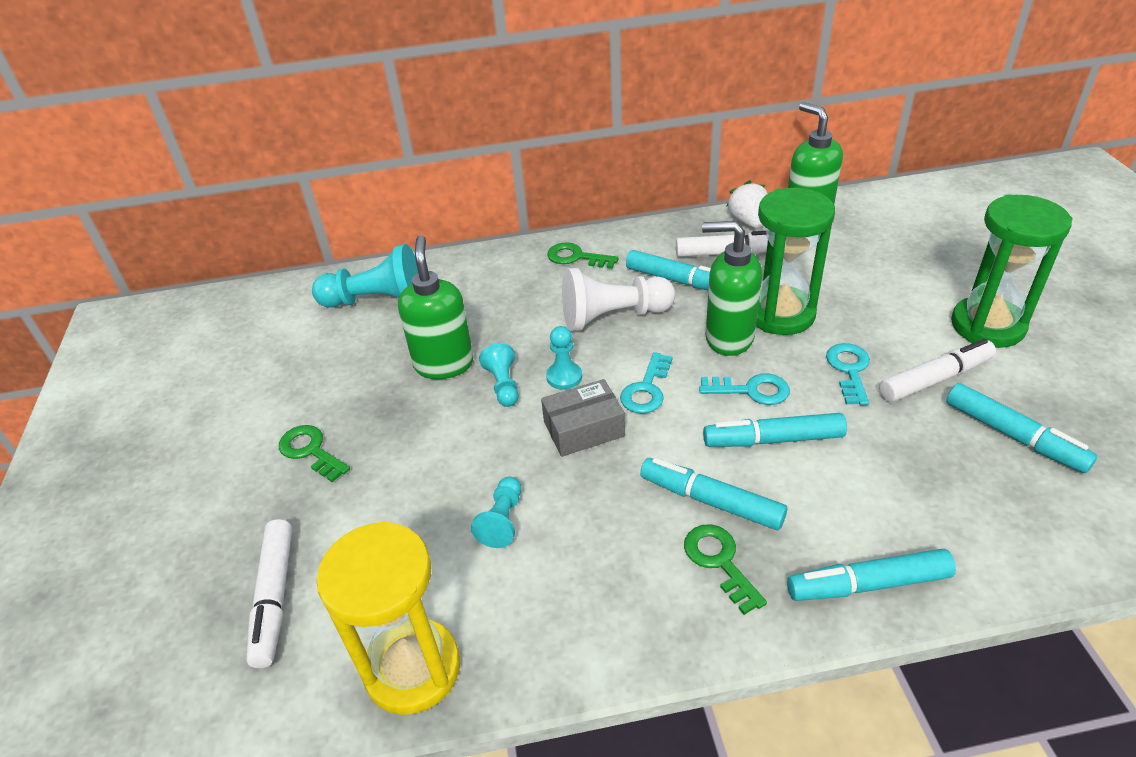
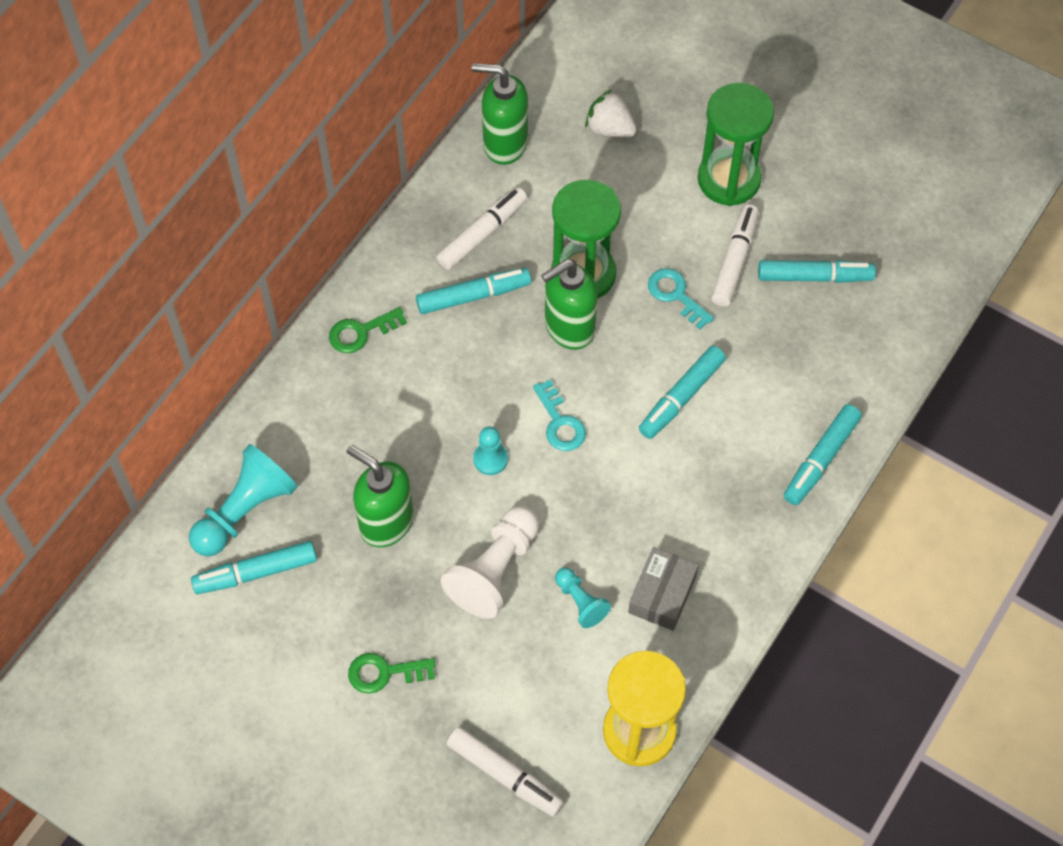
camera: 50 degrees left, 20 degrees up
turquoise pawn [479,343,519,407] -> none
grey box [541,379,625,457] -> grey box moved to [628,547,699,631]
white pawn [562,268,675,331] -> white pawn moved to [441,506,539,619]
turquoise marker [640,458,787,530] -> turquoise marker moved to [191,541,317,594]
green key [684,524,767,615] -> none
turquoise key [699,374,790,405] -> none
white strawberry [726,180,768,228] -> white strawberry moved to [585,90,637,138]

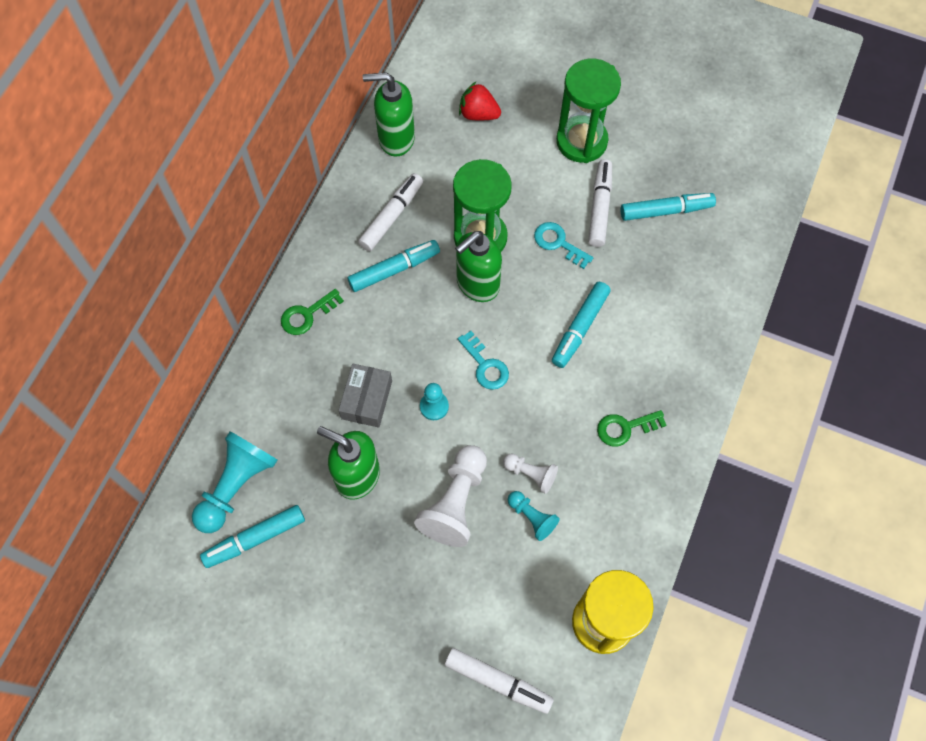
camera: 10 degrees left, 5 degrees up
green key [348,653,436,694] -> green key moved to [597,410,666,446]
white strawberry [585,90,637,138] -> red strawberry [459,82,501,120]
grey box [628,547,699,631] -> grey box moved to [338,364,392,428]
turquoise marker [784,404,862,505] -> none
none -> white pawn [503,453,558,494]

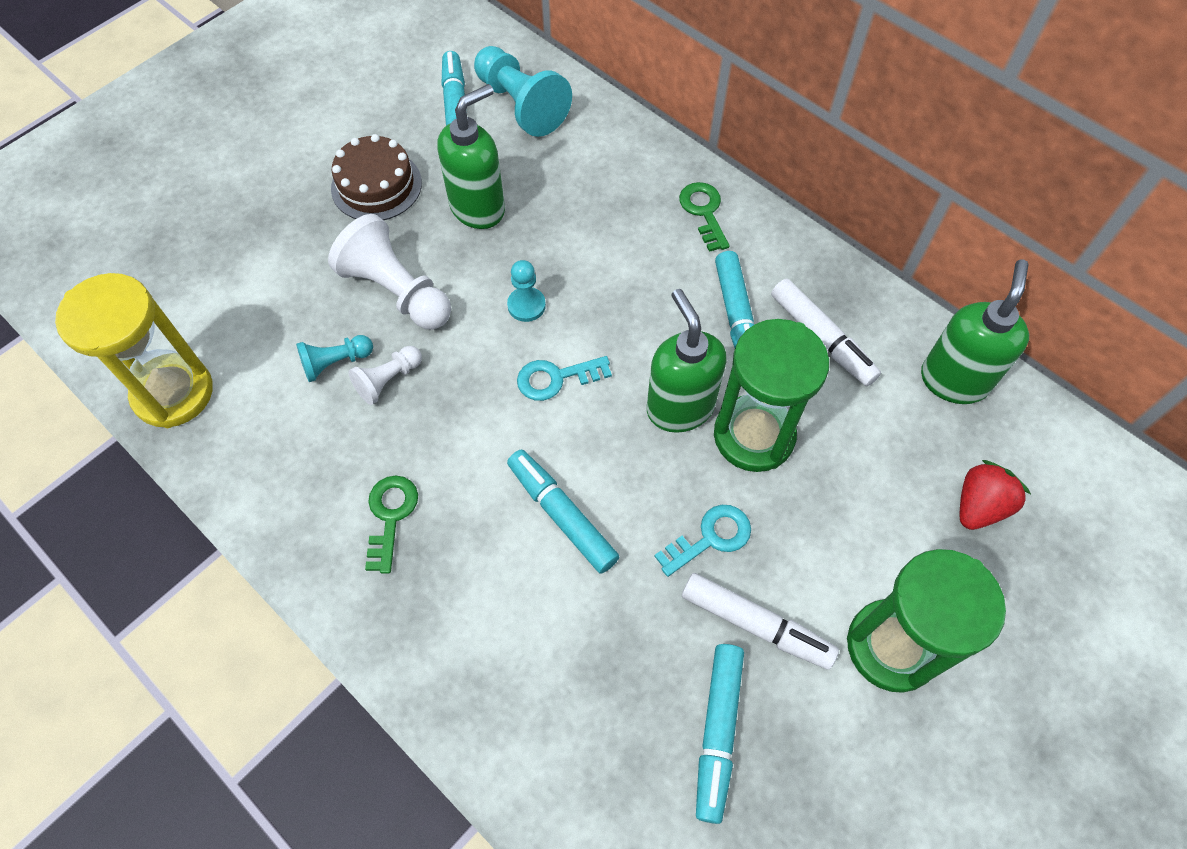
camera: 110 degrees right, 5 degrees down
grey box [338,364,392,428] -> none
white marker [445,648,554,714] -> none
none -> brown cake [331,134,422,220]

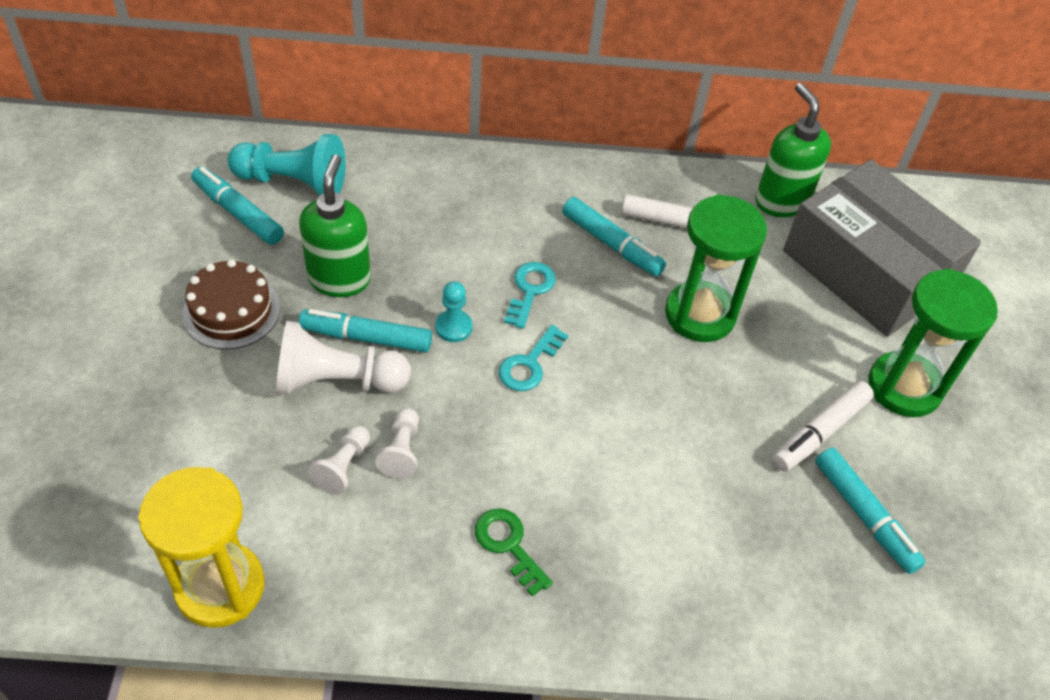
camera: 45 degrees left, 10 degrees down
turquoise pawn [296,335,373,382] -> white pawn [308,426,370,495]
turquoise marker [507,450,619,574] -> turquoise marker moved to [299,309,432,353]
green soap dispenser [647,289,726,433] -> none
turquoise key [654,505,751,577] -> turquoise key moved to [504,262,556,329]
green key [679,182,730,252] -> none
white marker [682,573,839,670] -> white marker turned 150 degrees clockwise [772,381,874,472]
red strawberry [960,460,1031,530] -> grey box [783,159,981,337]

